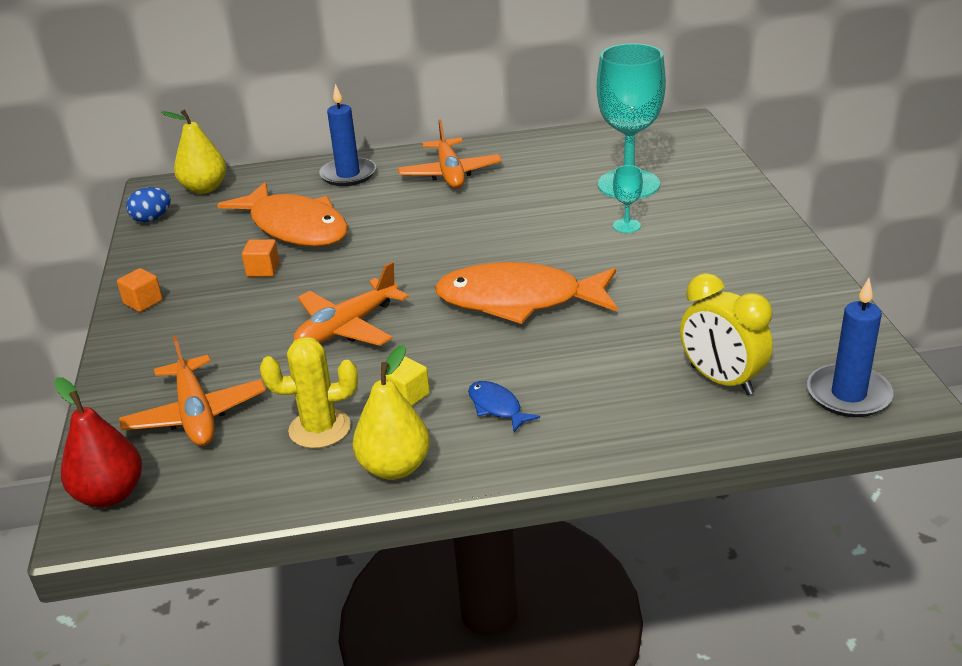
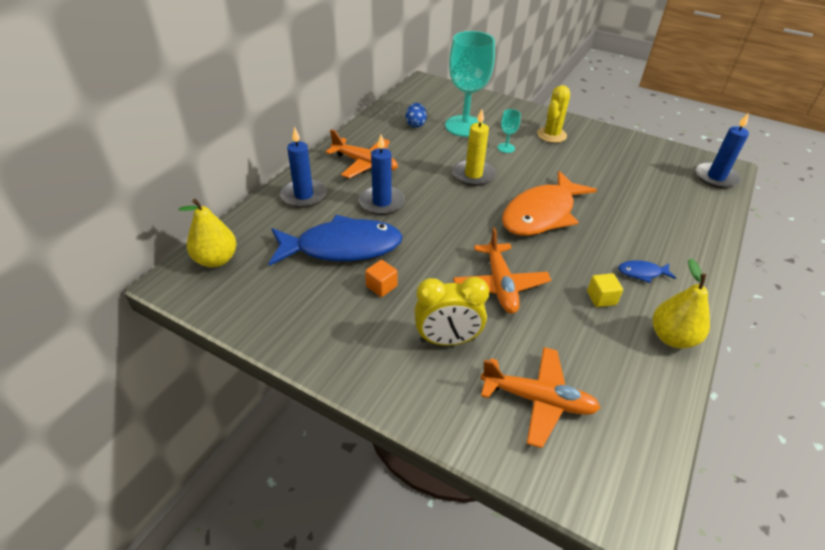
camera: 55 degrees left, 10 degrees up
red pear [54,377,142,508] -> none
orange cube [117,268,163,312] -> none
blue egg [126,187,171,222] -> blue egg moved to [405,103,427,128]
orange fish [217,182,348,247] -> blue fish [269,215,403,266]
yellow cactus [260,337,358,448] -> yellow cactus moved to [537,85,570,143]
yellow clock [680,273,773,395] -> yellow clock moved to [414,277,489,346]
none -> blue candle [359,135,405,215]
none -> yellow candle [453,109,496,186]

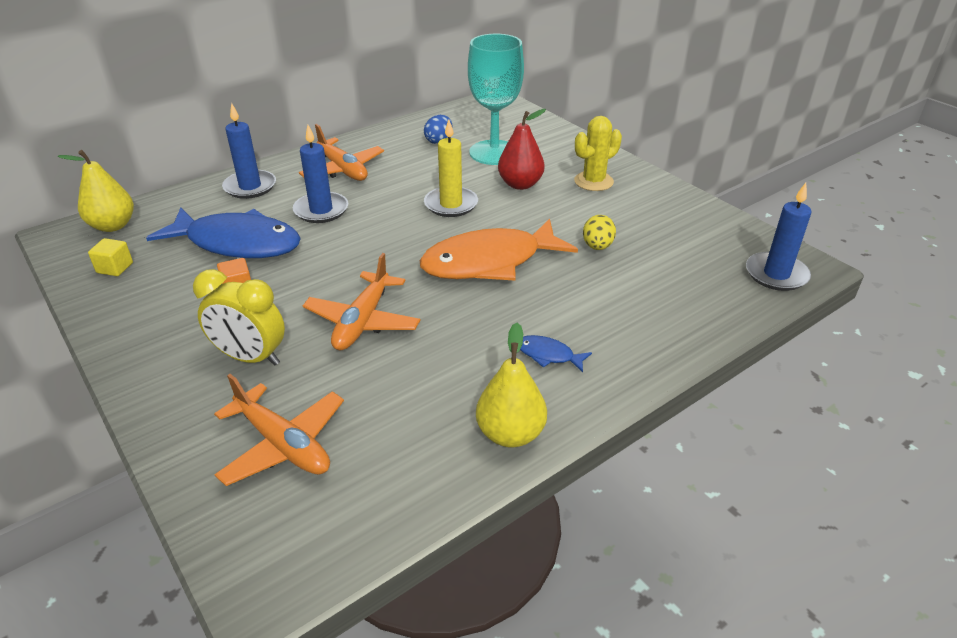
camera: 25 degrees right, 5 degrees down
turquoise goblet [497,109,521,153] -> red pear [498,109,546,190]
yellow cube [587,273,623,307] -> yellow cube moved to [88,238,133,276]
none -> yellow egg [583,215,616,250]

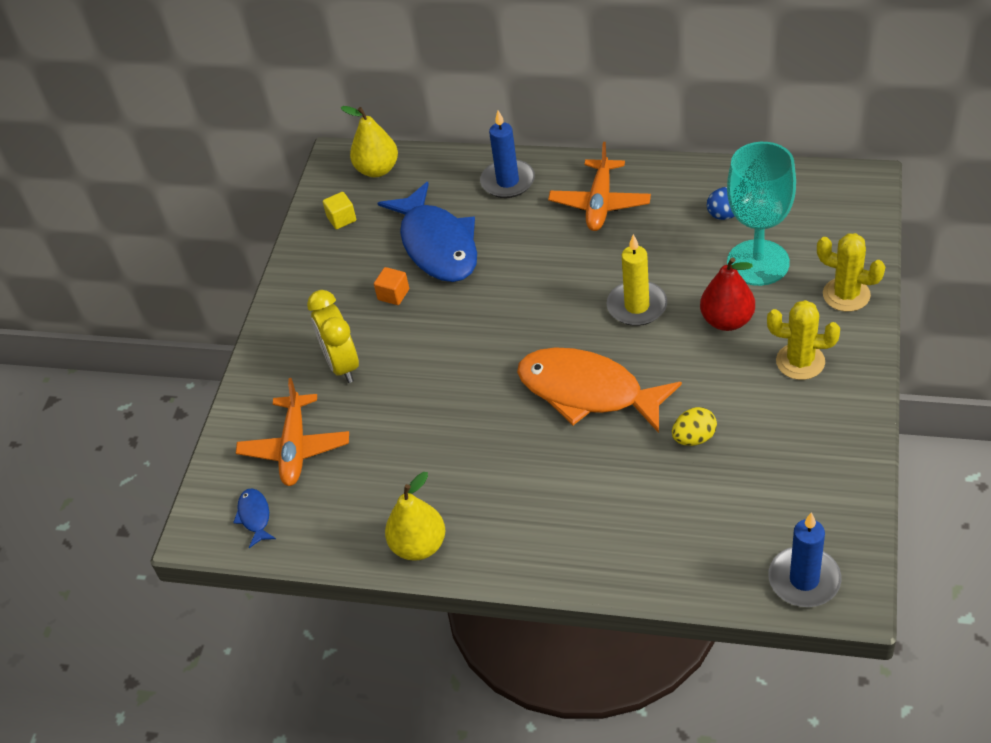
camera: 55 degrees right, 10 degrees up
blue candle [293,125,348,223] -> none
orange plane [303,253,420,350] -> none
blue fish [520,335,592,372] -> blue fish moved to [233,488,276,548]
none -> yellow cactus [817,233,885,312]

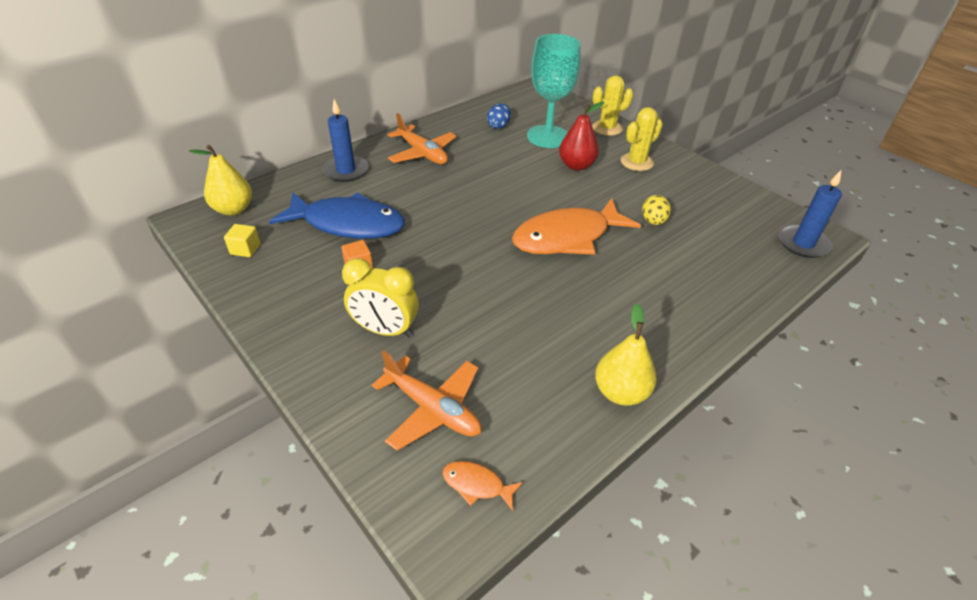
camera: 60 degrees left, 5 degrees down
blue fish [233,488,276,548] -> orange fish [442,461,523,511]
yellow candle [607,234,667,326] -> none

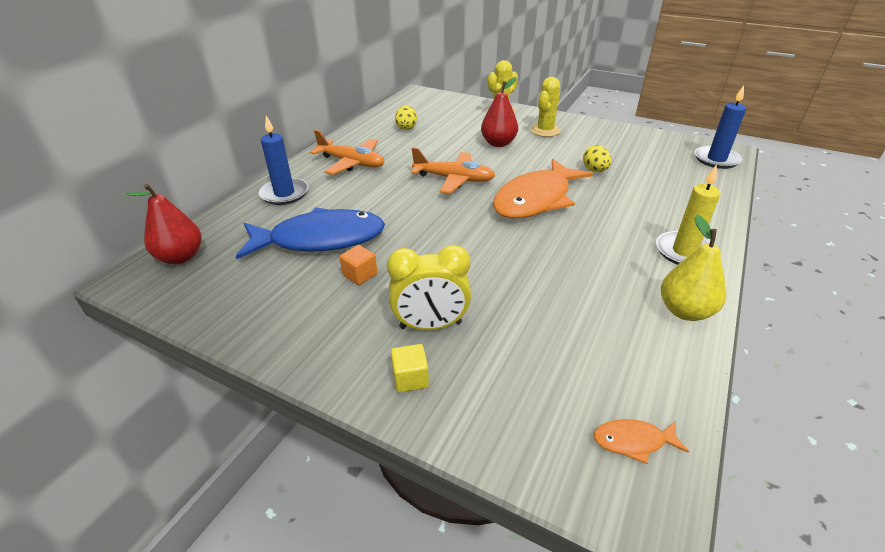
camera: 20 degrees left, 5 degrees down
yellow pear [189,145,252,216] -> red pear [126,184,202,264]
yellow cube [224,224,260,257] -> yellow cube moved to [391,344,429,392]
orange plane [372,351,482,451] -> orange plane moved to [411,147,495,194]
blue egg [487,103,511,129] -> yellow egg [395,105,417,130]
turquoise goblet [527,34,581,148] -> none
none -> yellow candle [656,165,721,265]

